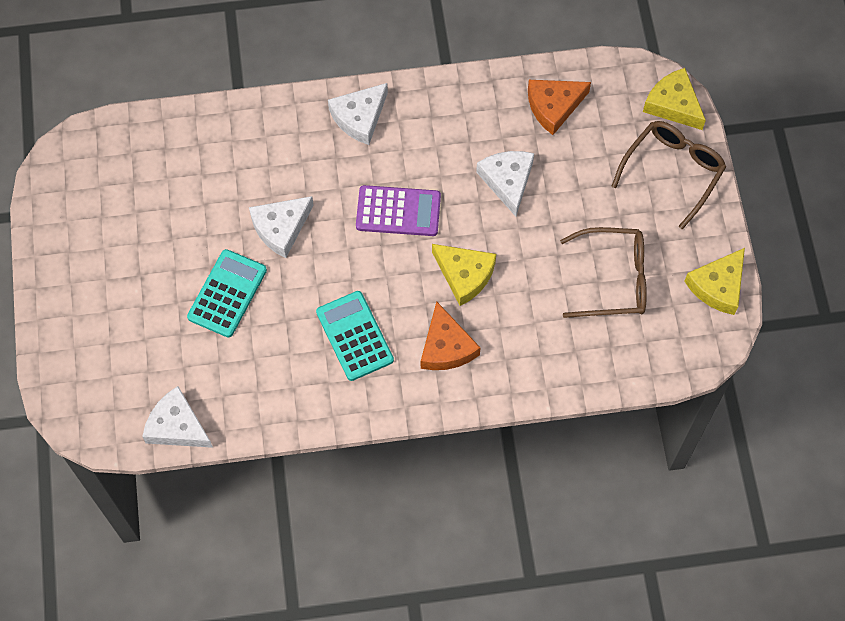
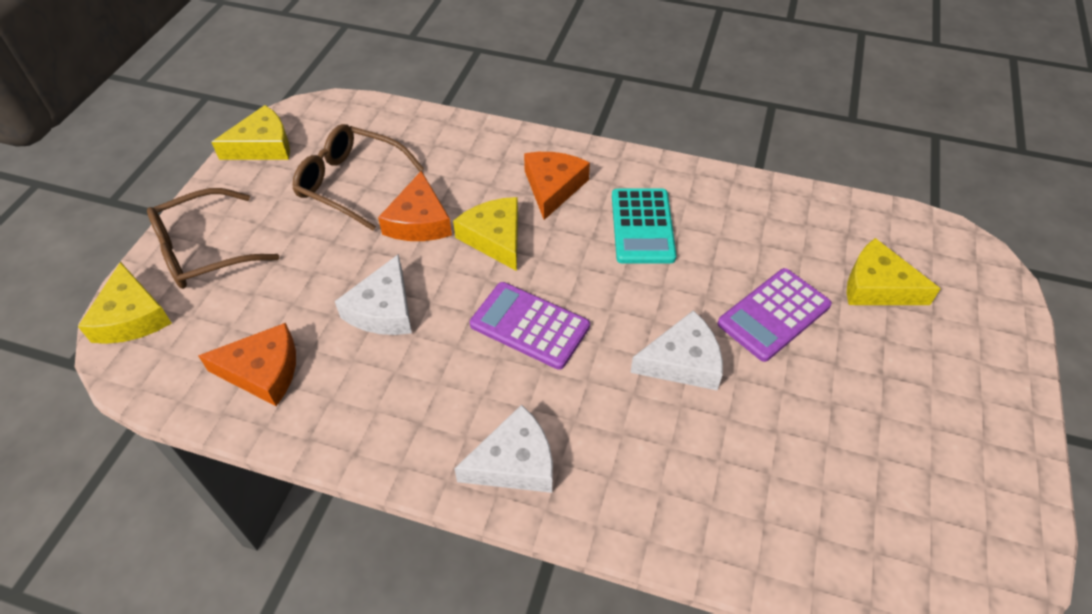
camera: 155 degrees left, 15 degrees down
white cheese [142,386,213,448] -> none
turquoise calculator [187,249,267,338] -> purple calculator [718,268,832,362]
none -> orange cheese [378,171,452,241]
none -> yellow cheese [847,238,941,305]

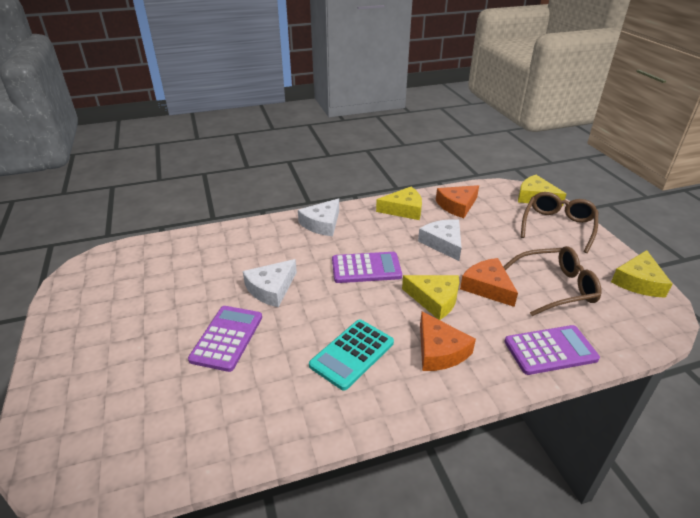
camera: 145 degrees right, 15 degrees down
turquoise calculator [612,189,676,264] -> turquoise calculator turned 105 degrees counterclockwise [309,319,394,391]
yellow cheese [847,238,941,305] -> yellow cheese moved to [376,187,422,220]
none -> purple calculator [504,325,600,375]

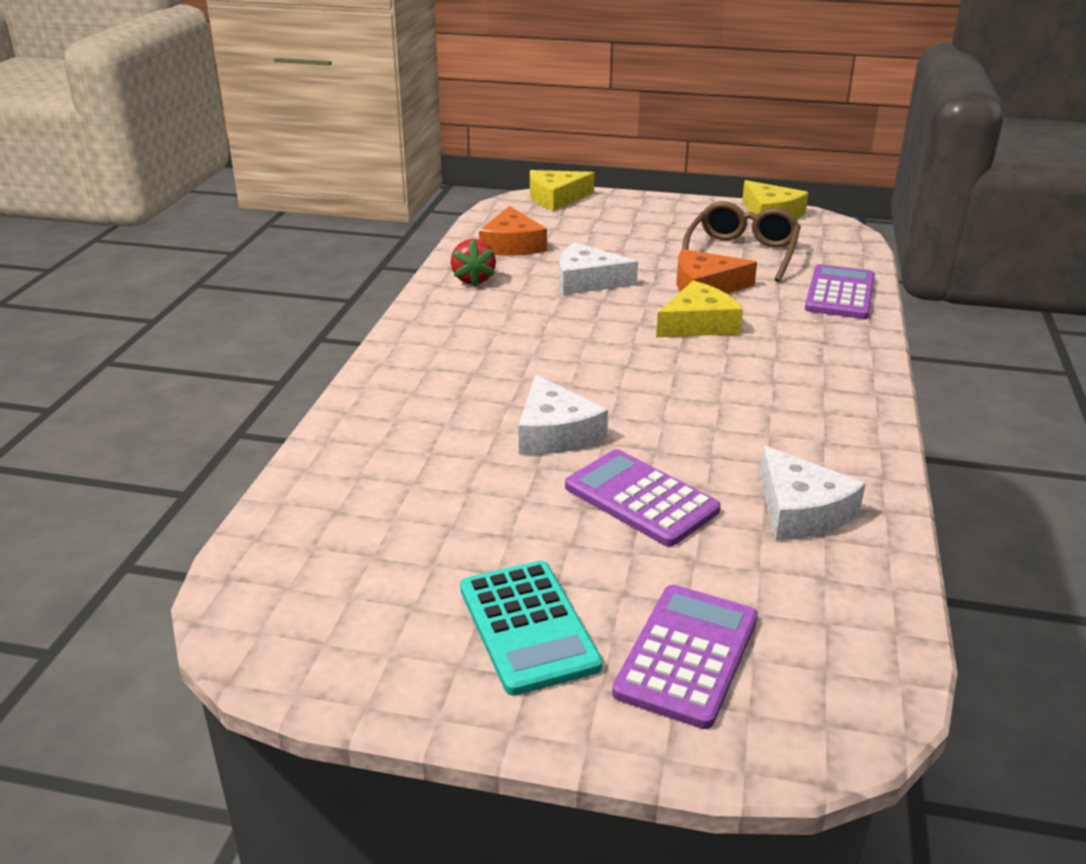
camera: 60 degrees left, 5 degrees down
white cheese [298,198,339,236] -> white cheese moved to [760,446,866,540]
turquoise calculator [309,319,394,391] -> turquoise calculator moved to [460,561,603,696]
purple calculator [332,252,402,283] -> purple calculator moved to [612,585,758,729]
yellow cheese [376,187,422,220] -> red strawberry [451,239,496,286]
orange cheese [420,311,476,371] -> none
brown glasses [521,192,598,253] -> none

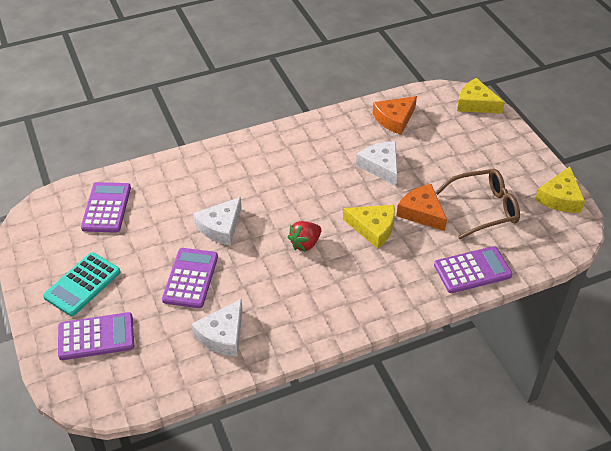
camera: 55 degrees right, 15 degrees up
red strawberry [451,239,496,286] -> red strawberry moved to [288,221,321,252]
none -> purple calculator [81,182,131,233]

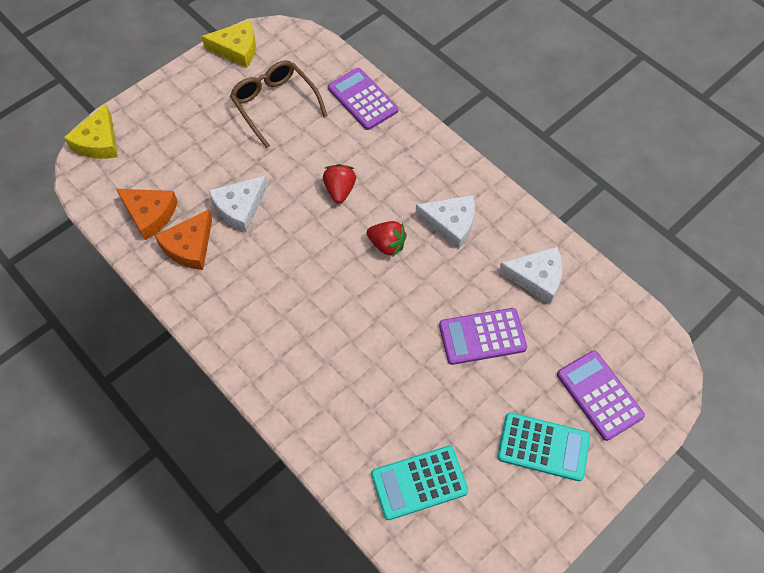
camera: 110 degrees left, 15 degrees up
purple calculator [81,182,131,233] -> turquoise calculator [371,446,469,520]
white cheese [193,197,242,246] -> white cheese moved to [415,195,475,249]
yellow cheese [343,205,395,249] -> red strawberry [323,164,356,204]
orange cheese [396,184,447,231] -> orange cheese moved to [155,209,212,270]

